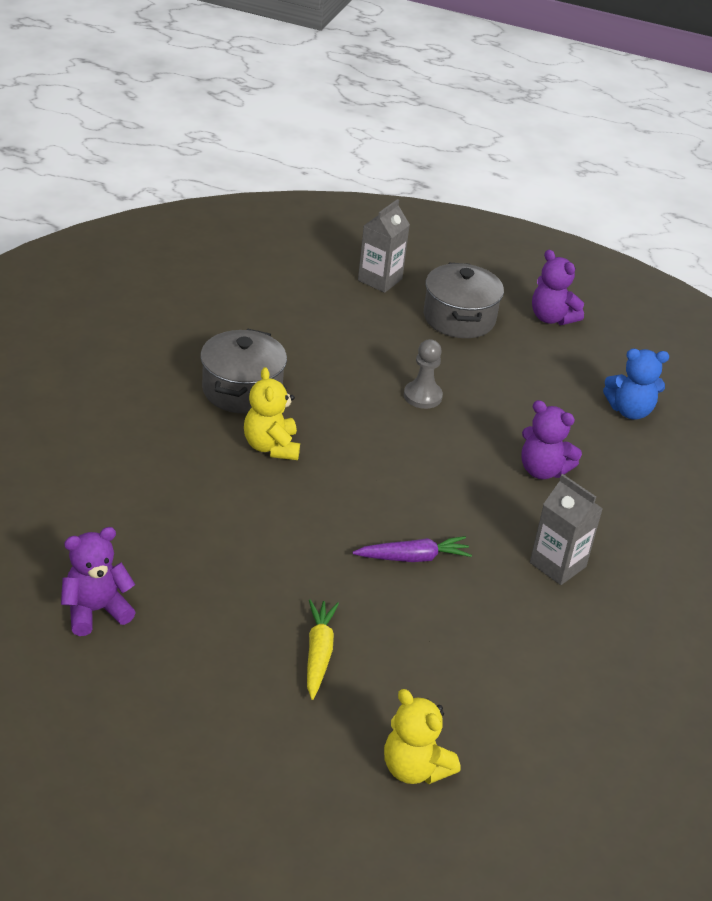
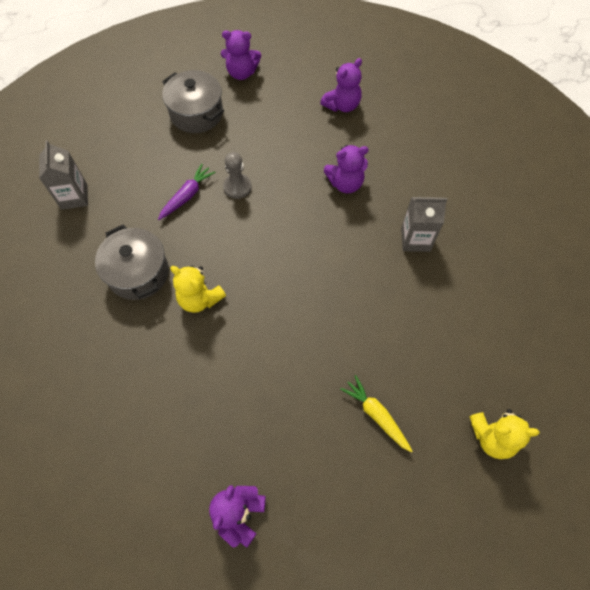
camera: 40 degrees left, 25 degrees up
purple carrot [352,536,472,562] -> purple carrot moved to [158,164,216,220]
grey carton [358,199,410,293] -> grey carton moved to [39,140,88,210]
blue teddy bear [603,349,669,420] -> purple teddy bear [320,58,362,112]

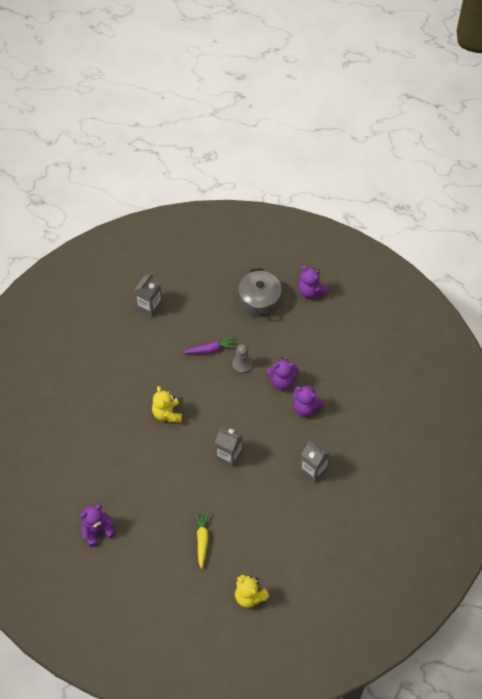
camera: 40 degrees right, 5 degrees down
grey pot [95,224,169,300] -> none
purple teddy bear [320,58,362,112] -> purple teddy bear moved to [266,358,299,390]
none -> grey carton [215,426,242,467]

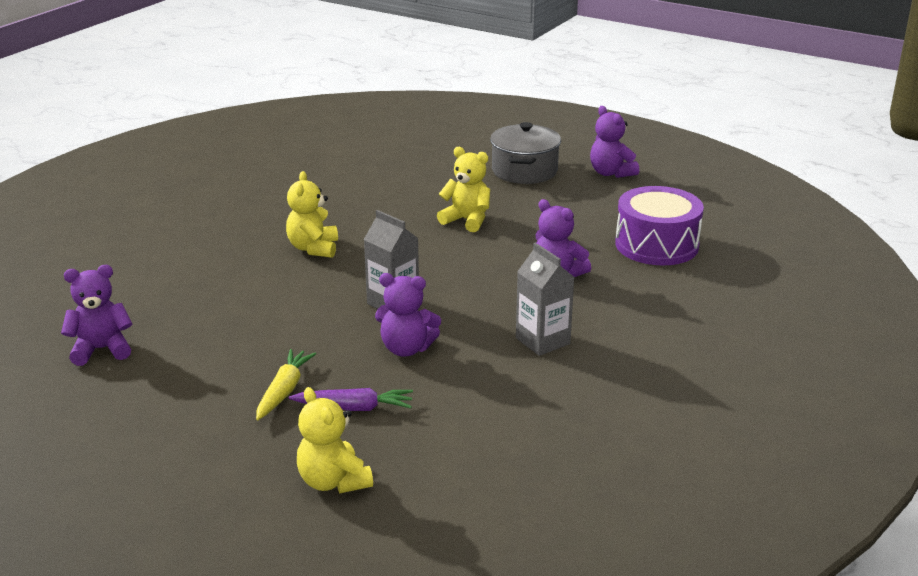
camera: 15 degrees right, 30 degrees down
grey carton [134,273,162,317] -> none
purple carrot [182,336,236,354] -> purple carrot moved to [289,388,413,411]
grey pawn [232,344,253,374] -> yellow teddy bear [437,147,490,232]
purple teddy bear [266,358,299,390] -> purple teddy bear moved to [375,273,441,356]
none -> purple drum [615,186,704,265]

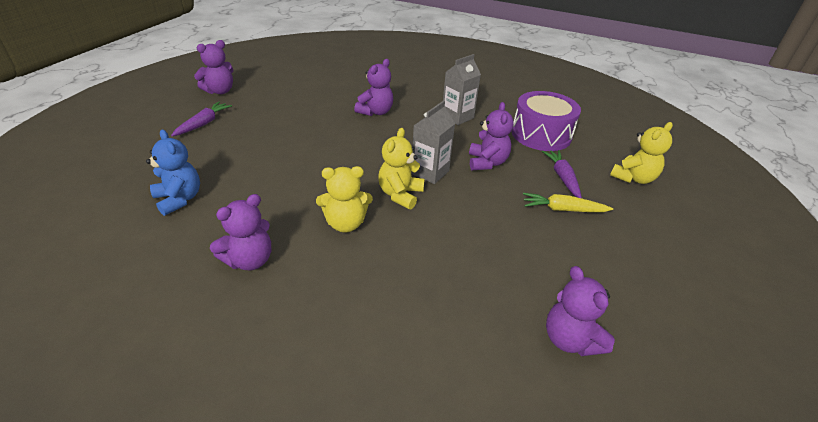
camera: 100 degrees left, 10 degrees up
yellow teddy bear [437,147,490,232] -> yellow teddy bear moved to [378,128,425,209]
grey pot [490,122,561,184] -> purple carrot [171,102,232,136]
purple drum [615,186,704,265] -> purple drum moved to [512,91,581,151]
none -> blue teddy bear [146,129,200,216]
none -> purple teddy bear [210,194,271,270]

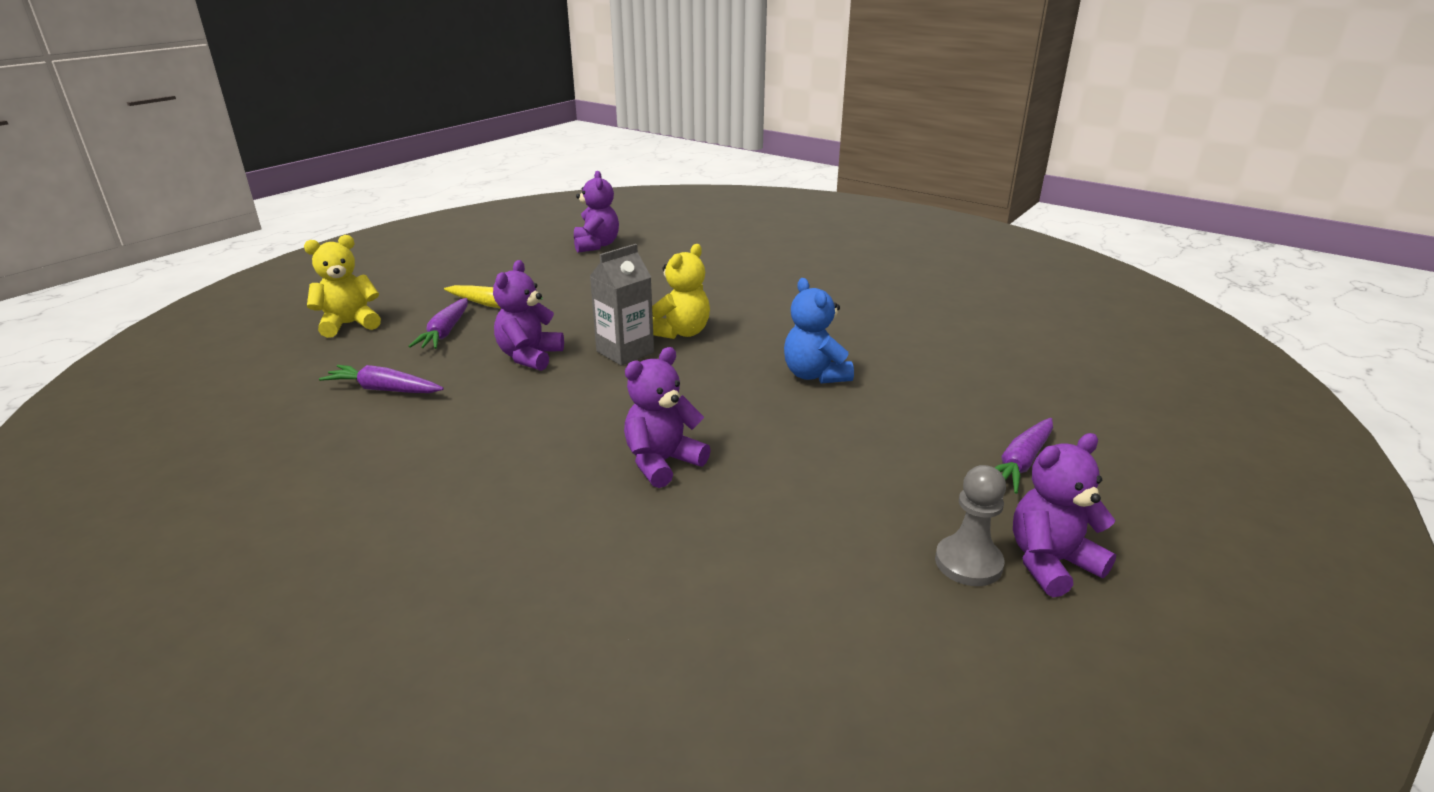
camera: 165 degrees left, 10 degrees down
blue teddy bear [146,129,200,216] -> blue teddy bear moved to [784,278,854,383]
purple teddy bear [210,194,271,270] -> none
yellow teddy bear [316,166,373,233] -> none
grey carton [443,54,481,125] -> none
purple drum [512,91,581,151] -> purple carrot [319,365,444,393]
none -> grey pawn [935,465,1006,586]

